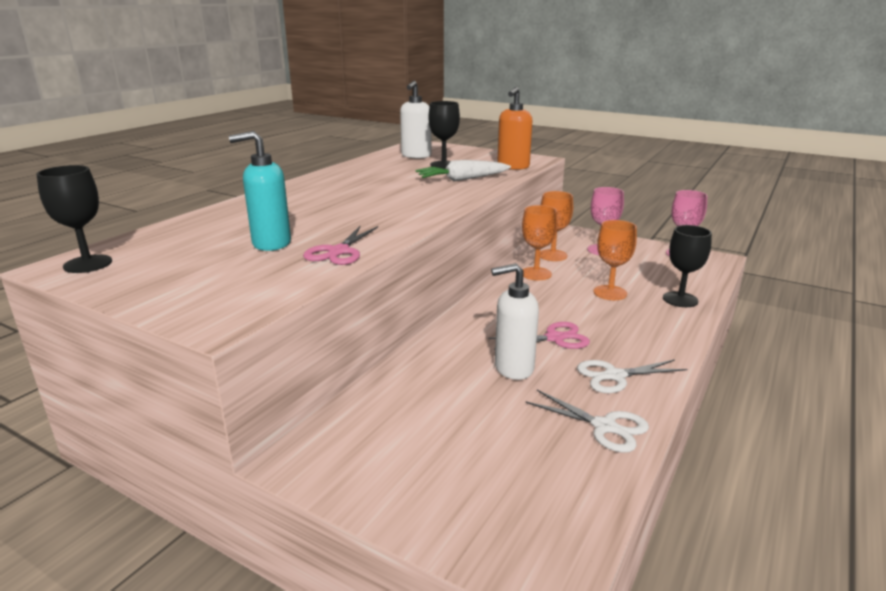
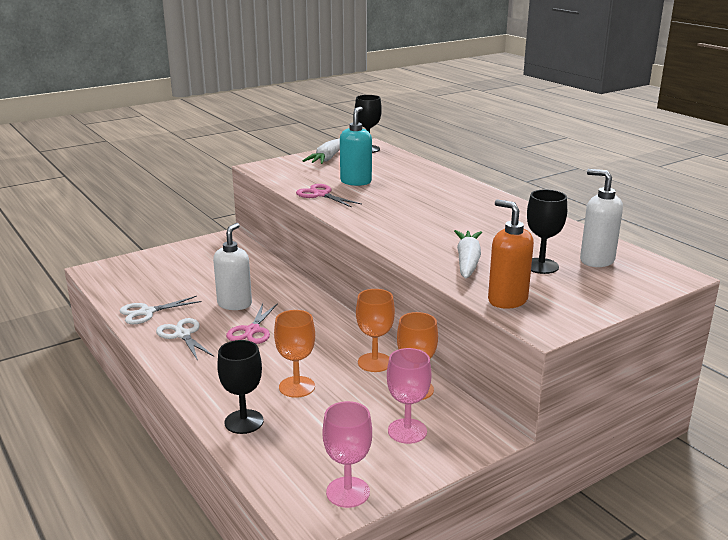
camera: 115 degrees right, 0 degrees up
white scissors [577,359,687,393] -> white scissors turned 45 degrees counterclockwise [156,318,214,361]
none -> white carrot [303,139,340,164]

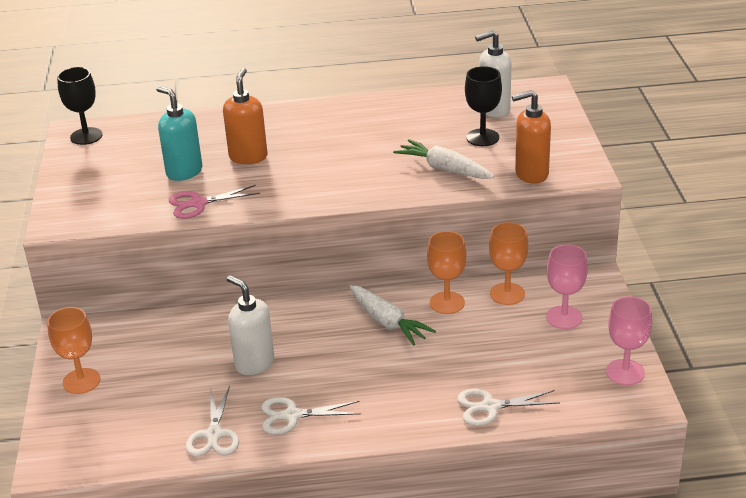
camera: 60 degrees left, 10 degrees up
black goblet [217,340,263,434] -> white scissors [457,389,560,426]
pink scissors [226,303,278,344] -> none
orange goblet [274,310,315,398] -> orange goblet moved to [47,307,100,394]
white carrot [303,139,340,164] -> white carrot moved to [349,285,436,346]
none -> orange soap dispenser [223,68,267,164]

